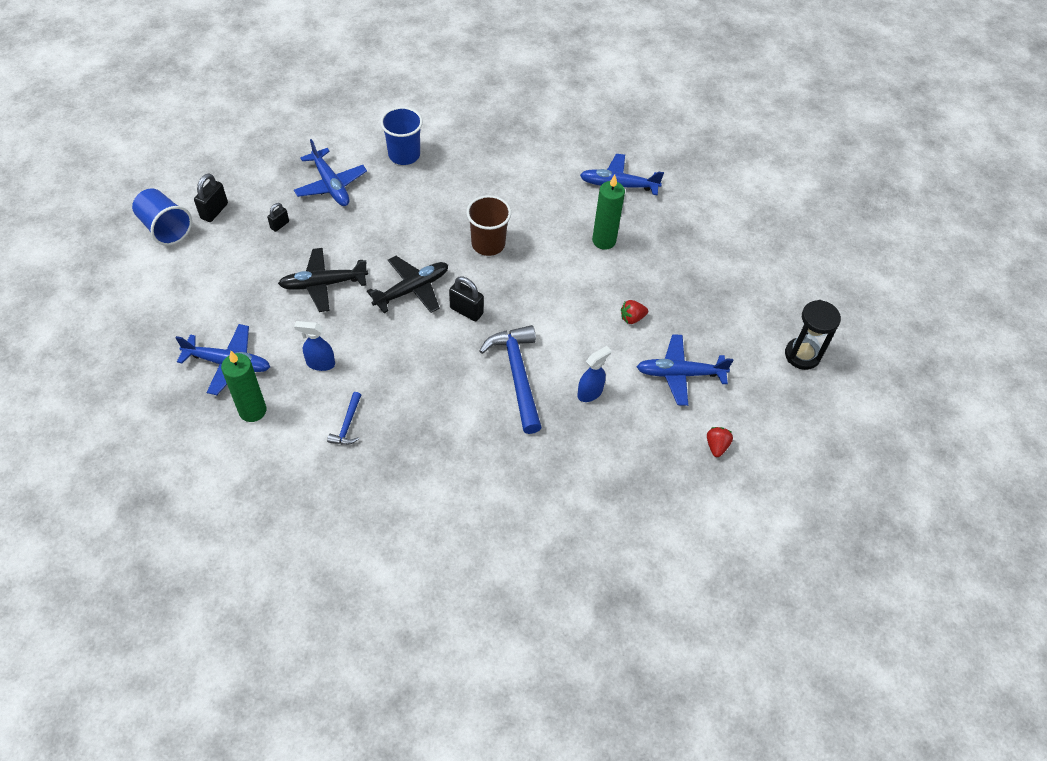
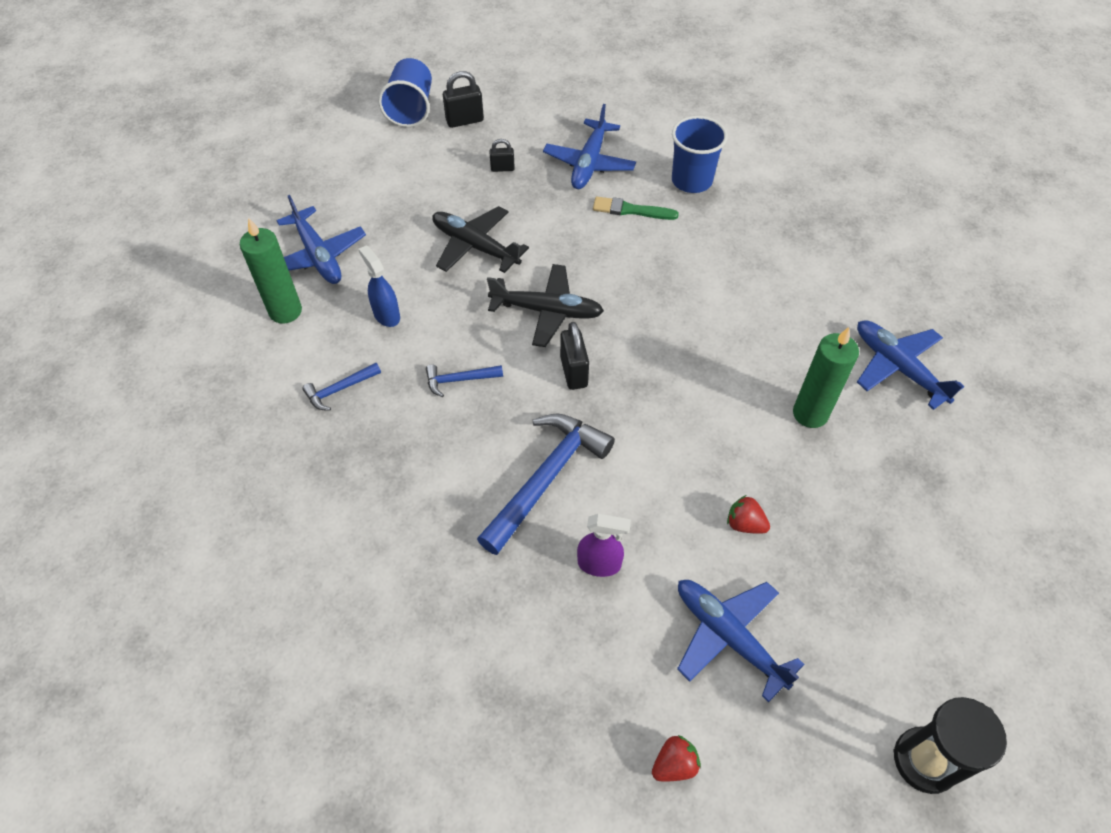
camera: 50 degrees right, 0 degrees up
brown cup [466,195,511,256] -> none
blue spray bottle [577,346,611,402] -> purple spray bottle [577,514,631,577]
none -> blue hammer [426,365,503,397]
none -> green brush [593,197,679,220]

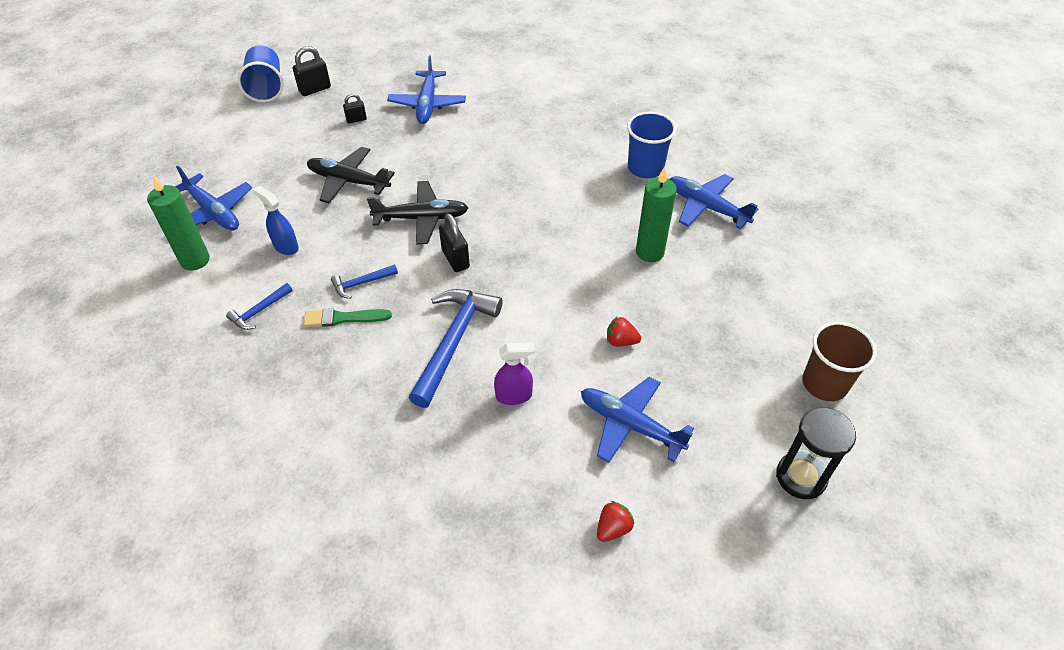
camera: 15 degrees left, 5 degrees down
green brush [593,197,679,220] -> green brush moved to [304,308,392,327]
blue cup [672,116,728,193] -> blue cup moved to [627,111,676,178]
none -> brown cup [802,322,877,401]

